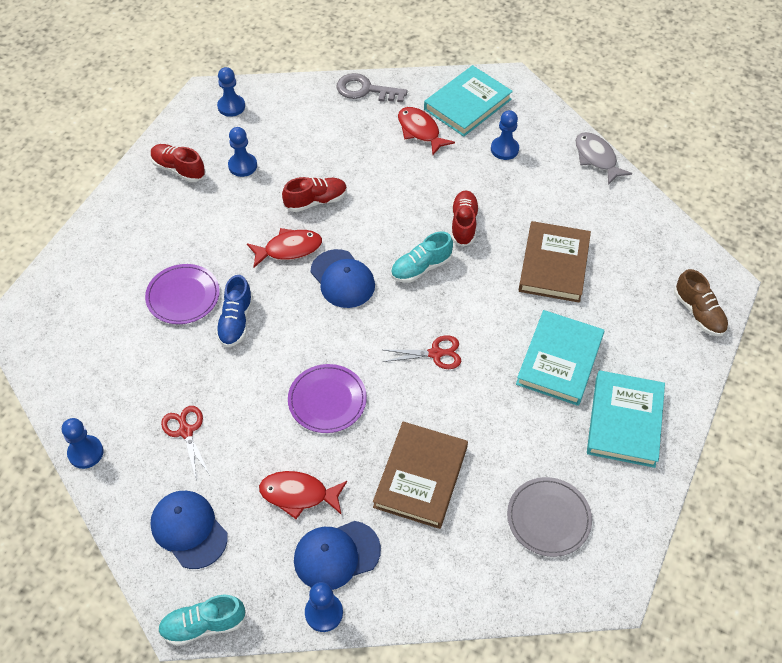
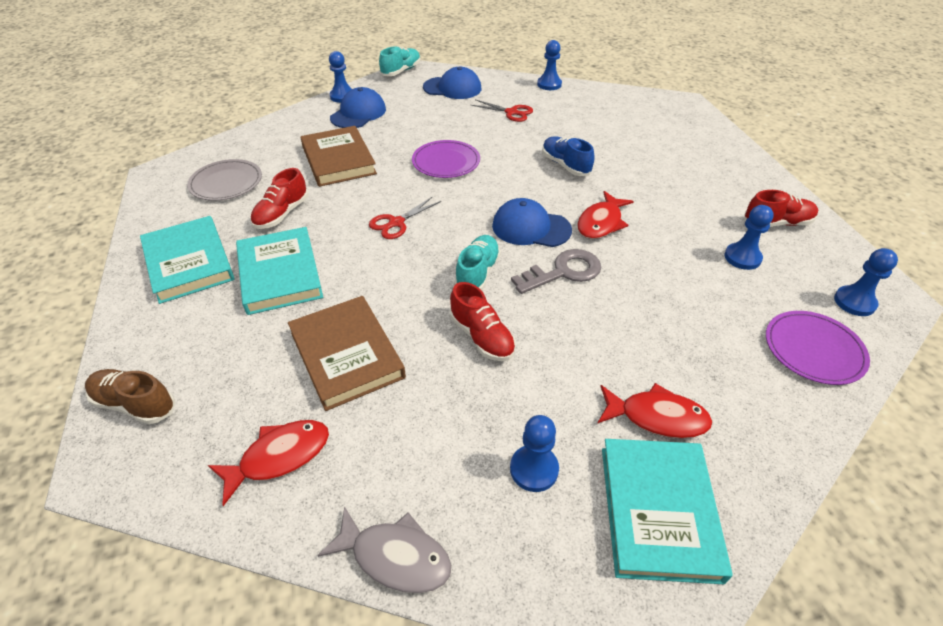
camera: 140 degrees right, 10 degrees down
purple plate [145,264,220,324] -> purple plate moved to [766,311,870,385]
red fish [259,471,347,519] -> red fish moved to [208,420,329,506]
red shoe [282,177,347,212] -> red shoe moved to [251,168,308,229]
grey key [337,73,408,103] -> grey key moved to [511,249,601,294]

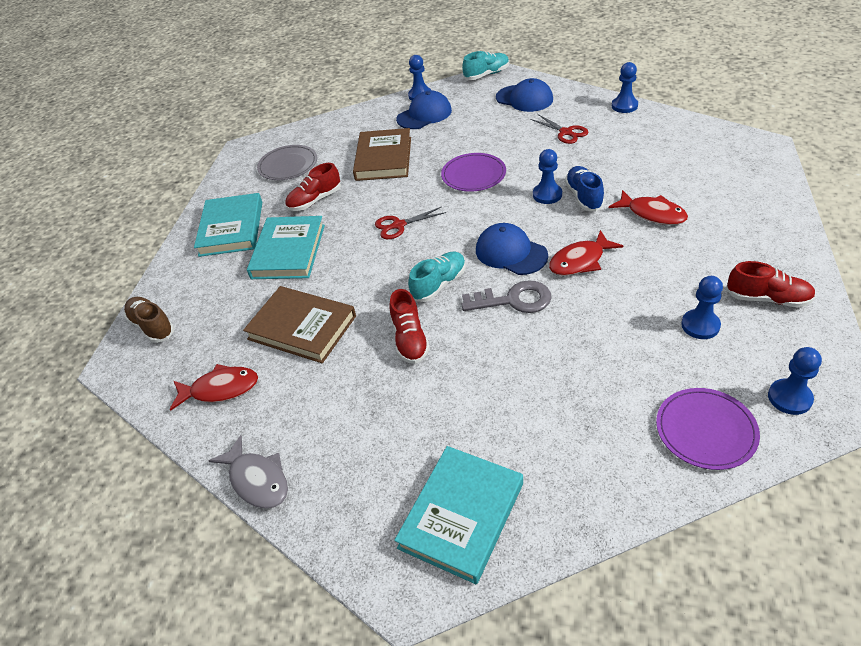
camera: 30 degrees right, 0 degrees up
brown book [288,296,406,411] -> brown book turned 60 degrees counterclockwise [243,286,356,363]
blue pawn [510,415,559,492] -> blue pawn moved to [533,149,562,204]
red fish [597,383,712,438] -> red fish moved to [609,190,688,225]

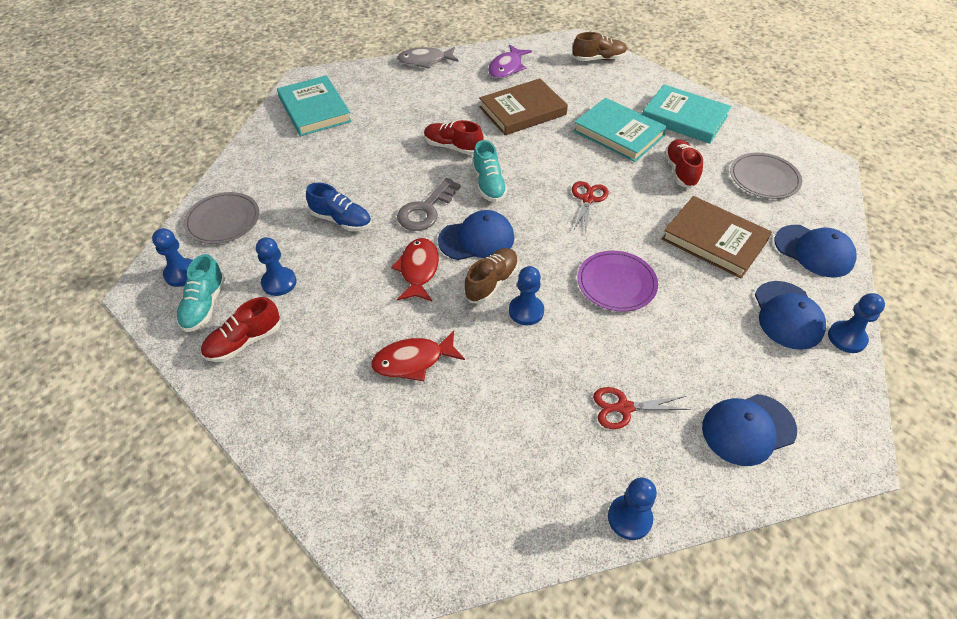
camera: 120 degrees right, 5 degrees up
red fish [170,364,258,411] -> purple fish [488,45,532,78]
turquoise shoe [462,51,509,80] -> turquoise shoe moved to [176,254,226,332]
blue shoe [565,166,605,212] -> blue shoe moved to [306,183,372,231]
purple plate [656,388,760,470] -> grey plate [183,192,260,244]
none -> brown shoe [464,248,519,304]
none -> blue cap [774,225,857,277]

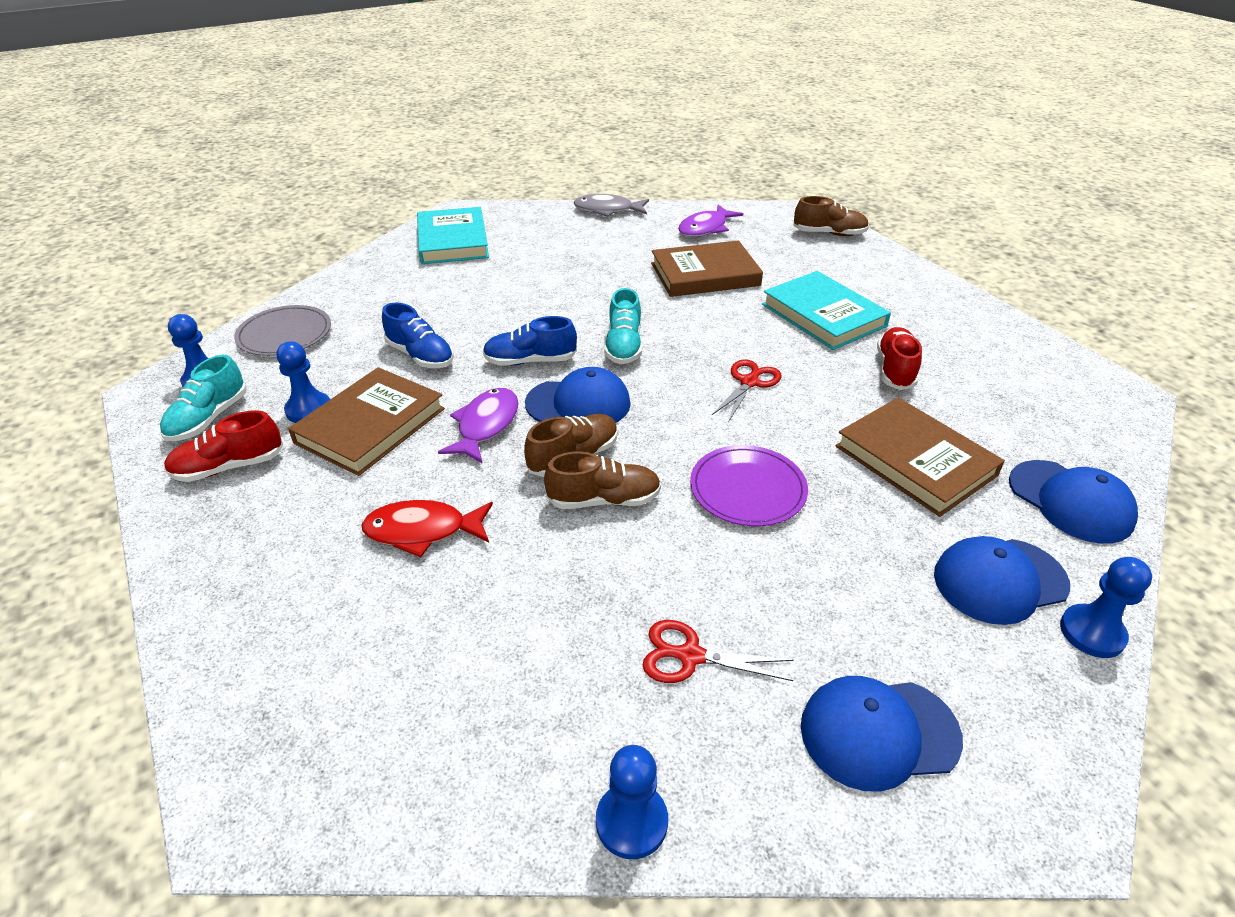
camera: 15 degrees right, 10 degrees down
red fish [391,238,439,301] -> purple fish [438,388,519,464]
grey key [397,178,461,231] -> blue shoe [483,316,577,366]
red shoe [424,120,484,155] -> none
blue pawn [509,266,544,325] -> brown shoe [544,451,661,509]
turquoise book [642,84,731,144] -> none
grey plate [730,153,802,199] -> none
blue cap [755,281,826,350] -> blue cap turned 60 degrees clockwise [934,536,1070,625]
none -> brown book [288,367,445,476]

